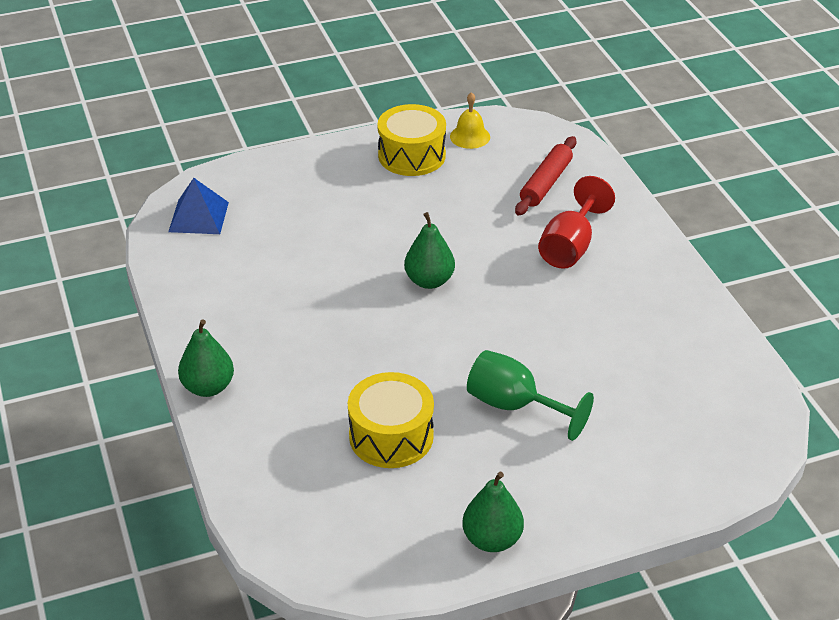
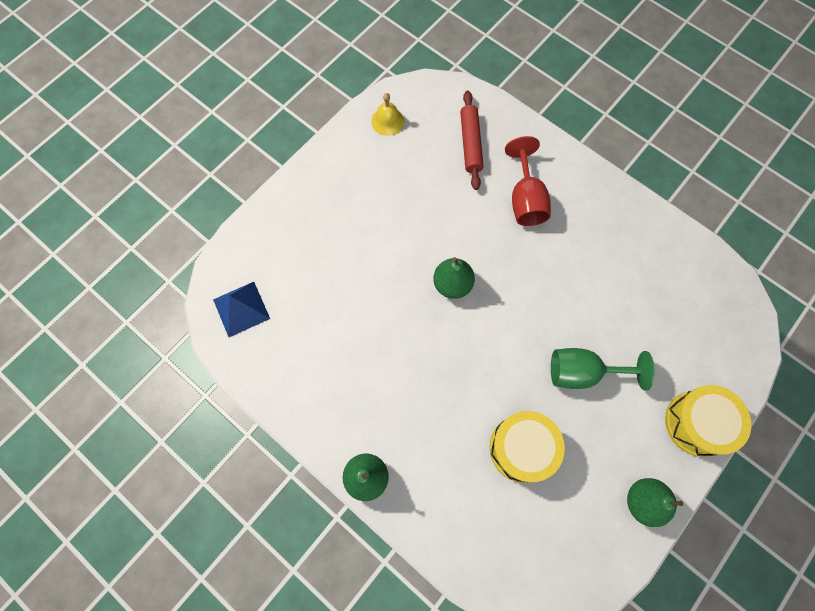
camera: 30 degrees left, 30 degrees up
yellow drum [377,104,446,176] -> yellow drum moved to [665,385,751,457]

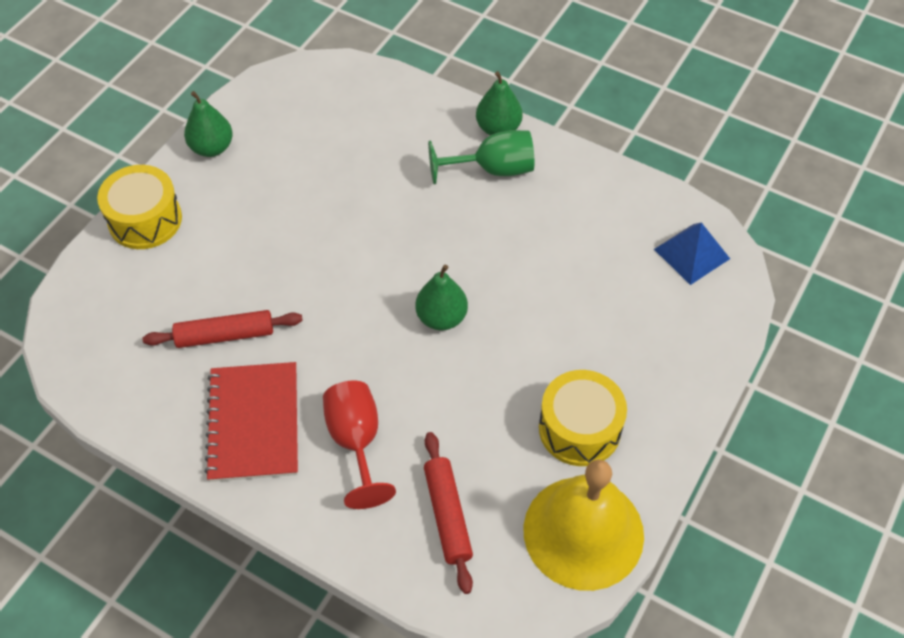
camera: 170 degrees right, 15 degrees down
yellow bell [371,93,404,136] -> yellow bell [524,460,644,591], size x2.28
yellow drum [490,411,565,483] -> yellow drum moved to [539,370,627,466]
green goblet [551,348,654,391] -> green goblet moved to [428,130,534,184]
none -> red rolling pin [142,310,303,348]
none -> red notebook [204,362,298,482]

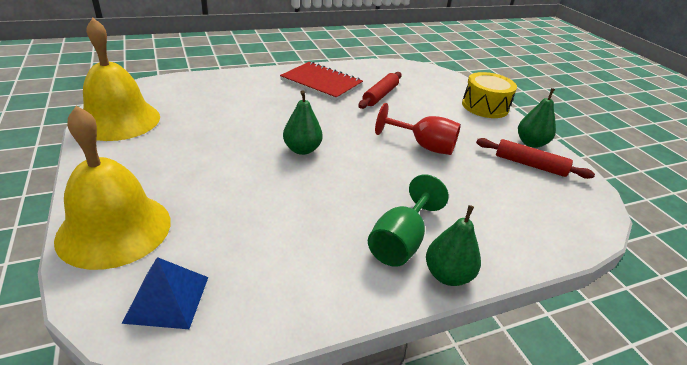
camera: 125 degrees right, 20 degrees down
red goblet [323,381,396,509] -> red goblet moved to [375,103,461,155]
red rolling pin [424,432,473,594] -> red rolling pin moved to [476,138,595,179]
yellow drum [539,370,627,466] -> none
none -> yellow bell [54,106,171,270]

